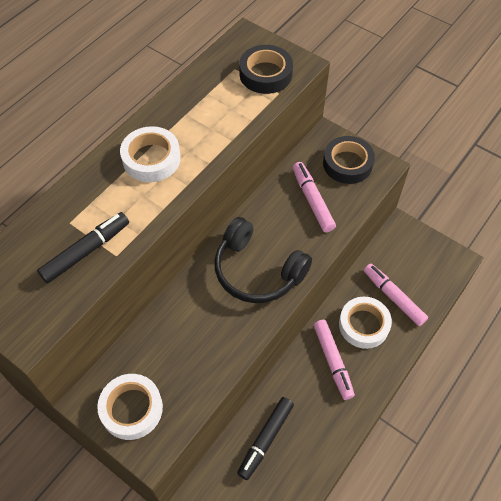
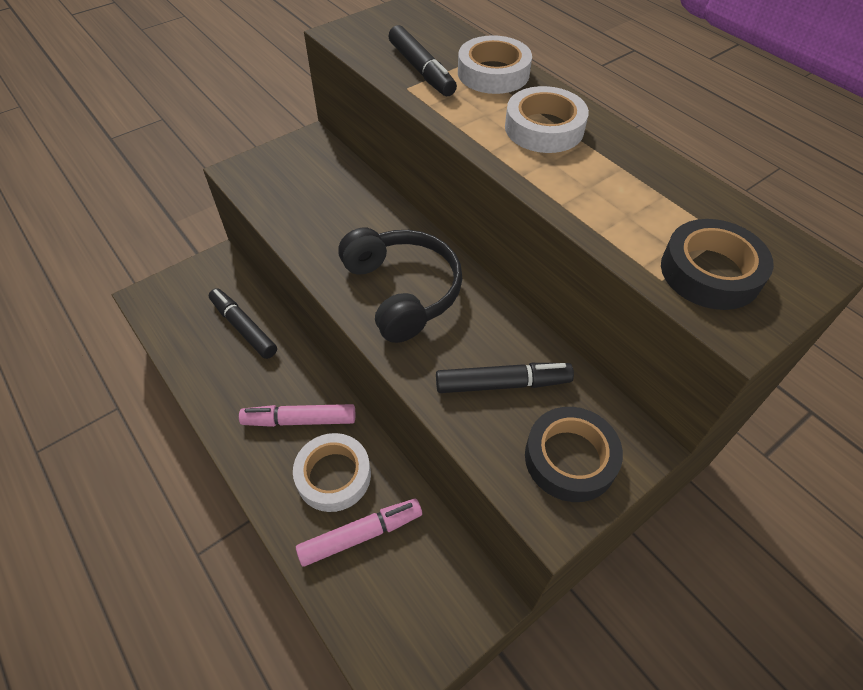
camera: 105 degrees right, 5 degrees down
white tape [97,374,163,440] -> white tape moved to [458,35,532,94]
black headphones [214,217,312,303] -> black headphones turned 105 degrees clockwise [338,228,462,343]
pink marker [293,162,336,232] -> black marker [436,363,574,393]

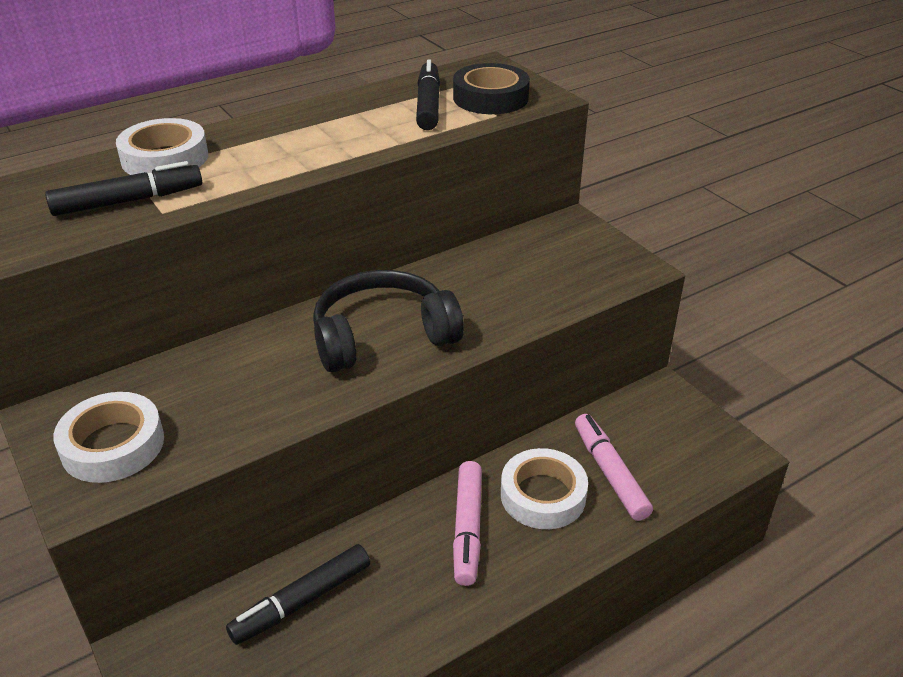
camera: 85 degrees left, 15 degrees down
black marker [436,363,574,393] -> black marker moved to [416,60,440,130]
white tape [505,86,589,153] -> white tape moved to [53,392,164,483]
black tape [525,407,623,502] -> none

